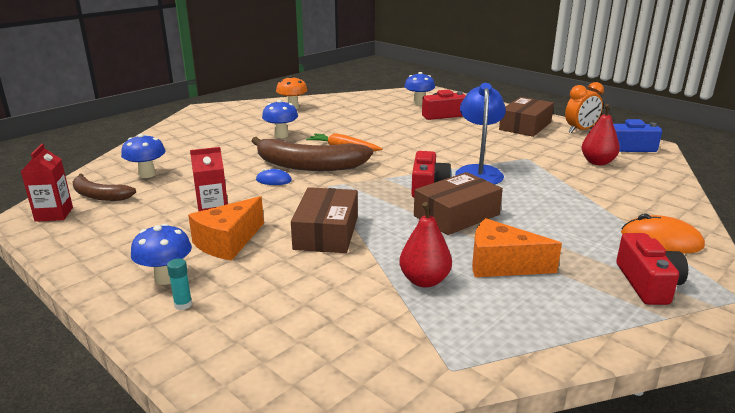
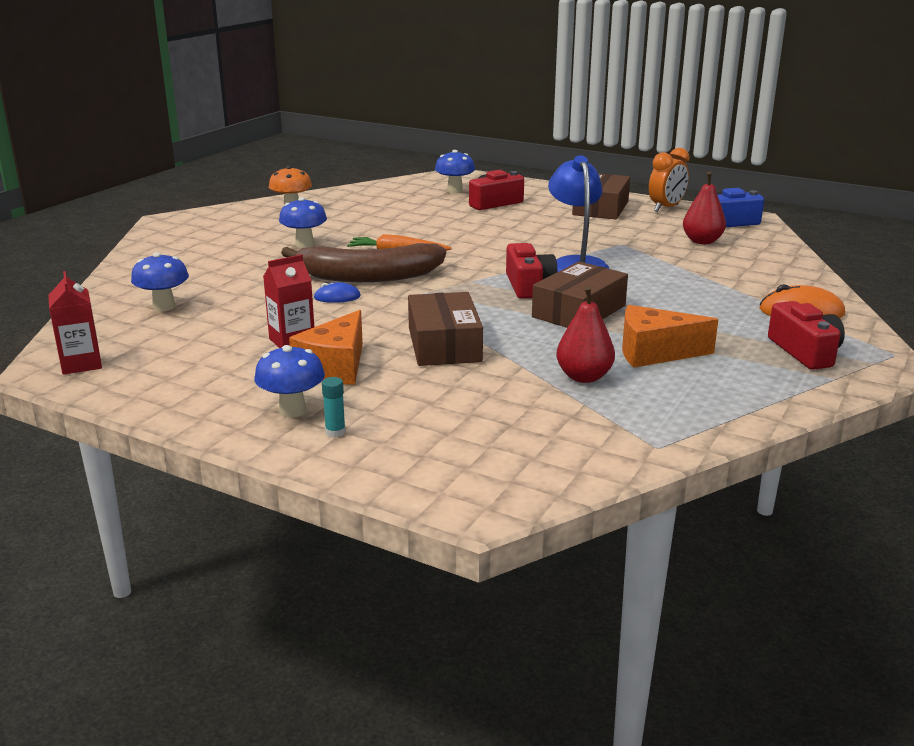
camera: 15 degrees left, 0 degrees up
brown banana [72,173,136,201] -> none

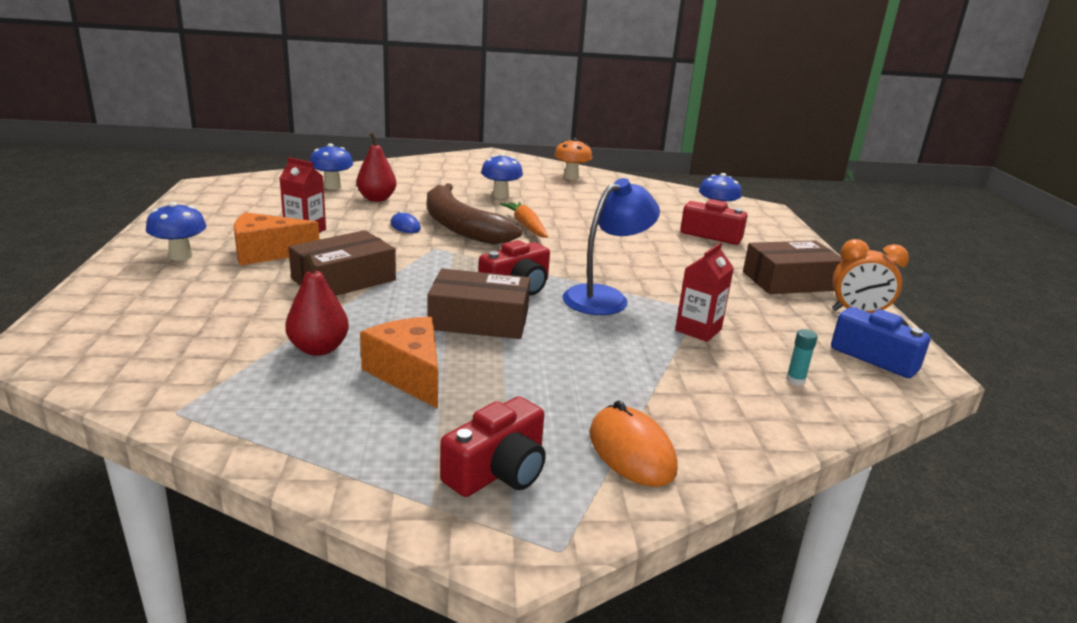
camera: 55 degrees right, 0 degrees up
red carton [48,271,102,375] -> red carton moved to [675,243,734,342]
turquoise glue stick [322,377,346,438] -> turquoise glue stick moved to [786,329,818,386]
red pear [683,171,726,244] -> red pear moved to [356,133,396,202]

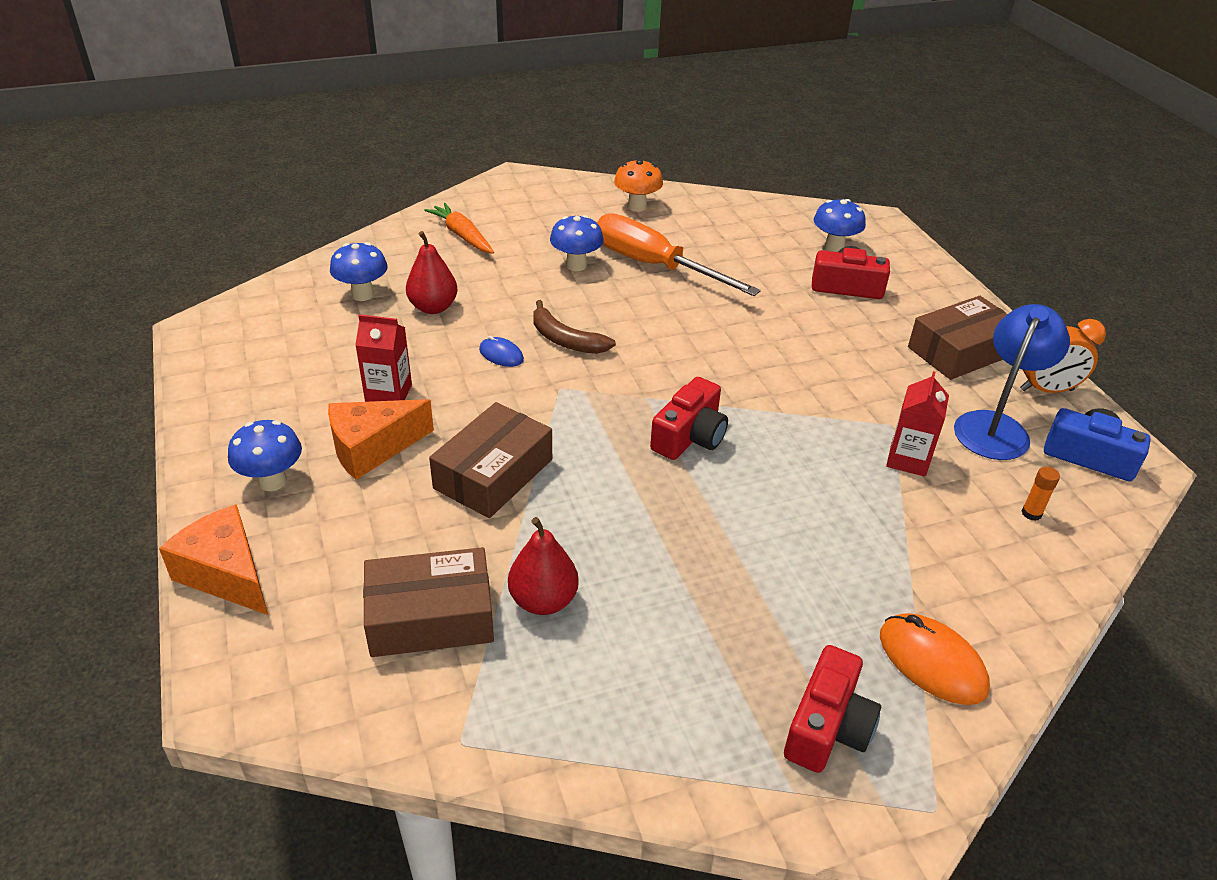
camera: 15 degrees left, 15 degrees up
orange cheese [360,317,438,409] -> orange cheese moved to [159,504,268,615]
brown banana [427,183,522,245] -> brown banana [533,300,616,354], size x0.56
brown box [427,269,530,339] -> brown box moved to [363,547,494,657]
orange carrot [500,202,548,238] -> orange carrot moved to [424,203,494,254]
blue lamp [562,178,660,315] -> blue lamp moved to [954,304,1070,460]
turquoise glue stick [786,329,818,386] -> orange glue stick [1022,466,1060,521]
none -> orange screwdriver [597,213,761,296]

